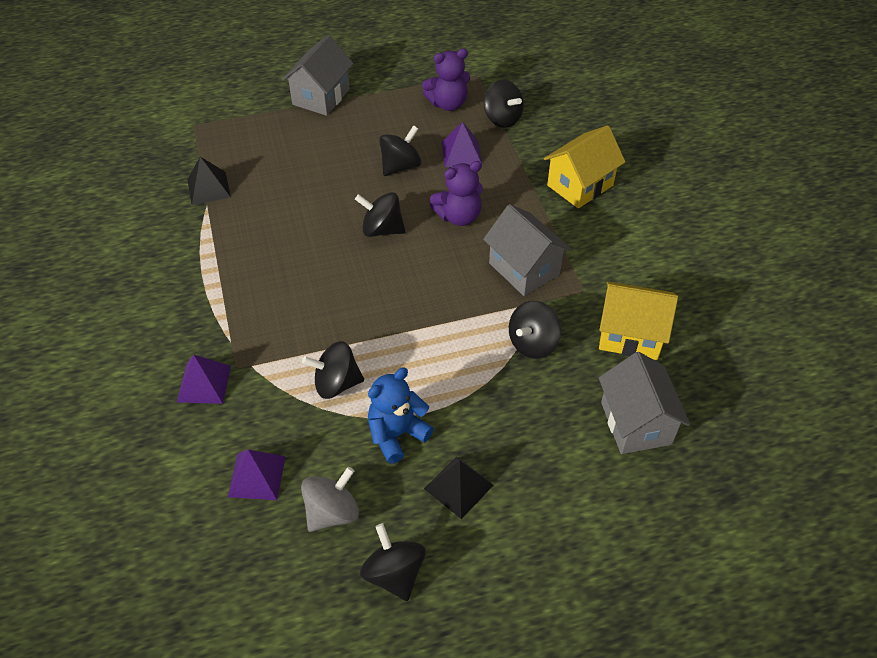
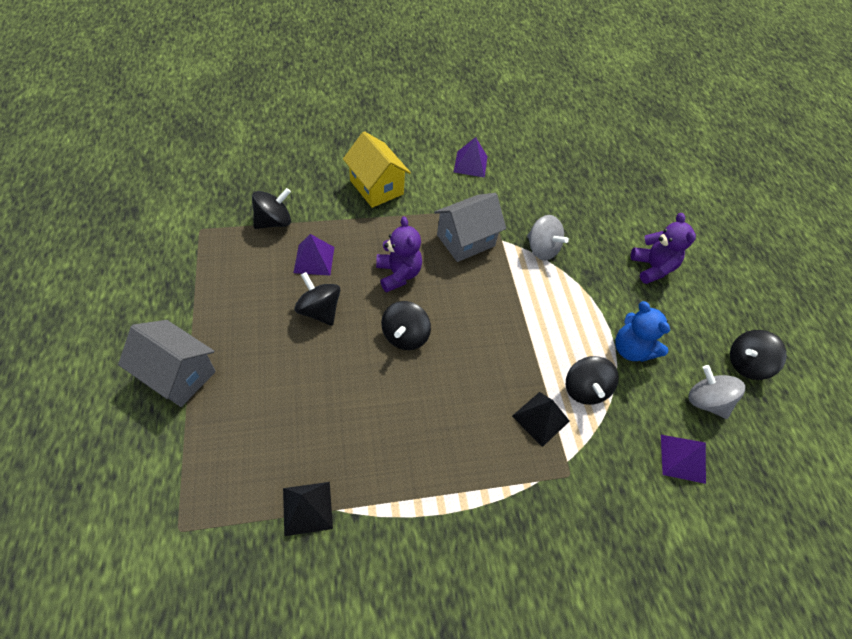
camera: 90 degrees left, 5 degrees up
purple pyramid [177,355,231,404] -> purple pyramid moved to [454,137,488,178]
purple teddy bear [422,48,470,111] -> purple teddy bear moved to [630,213,696,284]
black pyramid [424,456,494,519] -> black pyramid moved to [512,392,570,447]
black spinning top [509,301,561,359] -> grey spinning top [527,215,569,261]
yellow house [599,281,678,360] -> none
grey house [599,352,690,454] -> none

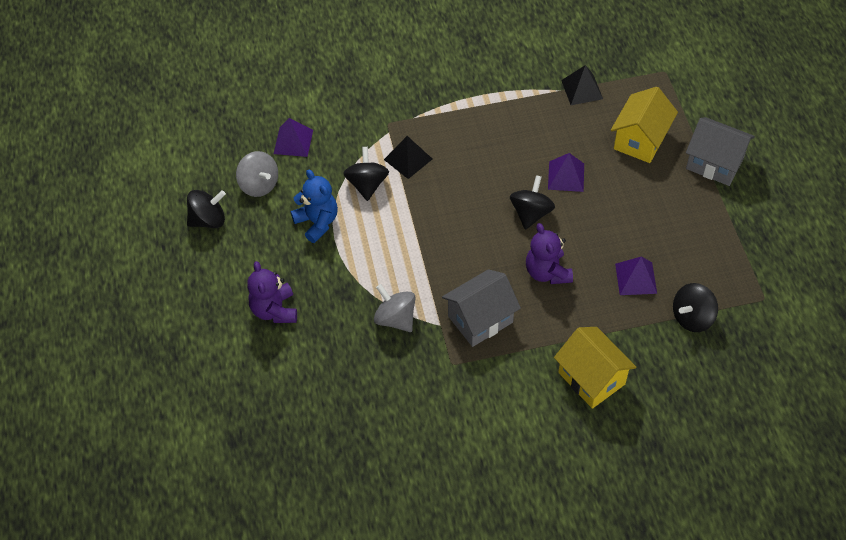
camera: 175 degrees left, 0 degrees up
black spinning top [294,272,340,326] -> none
purple pyramid [454,137,488,178] -> purple pyramid moved to [548,153,584,192]
none -> yellow house [611,87,678,163]

